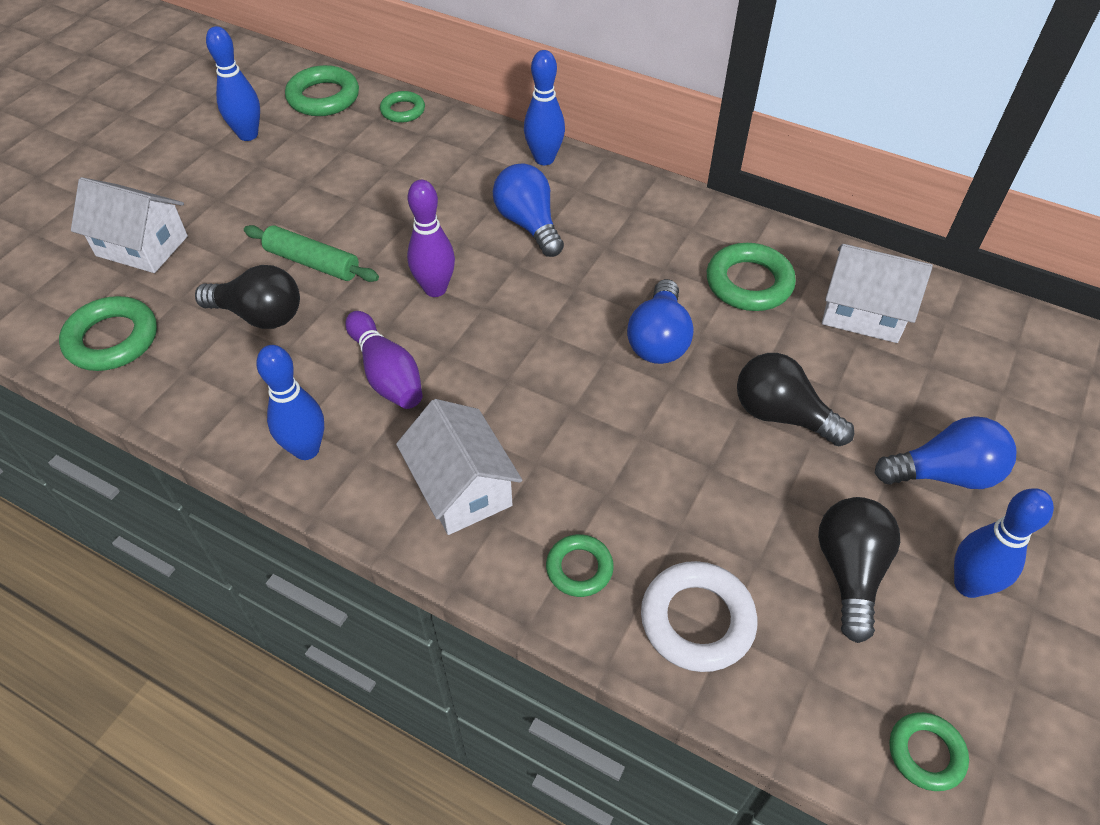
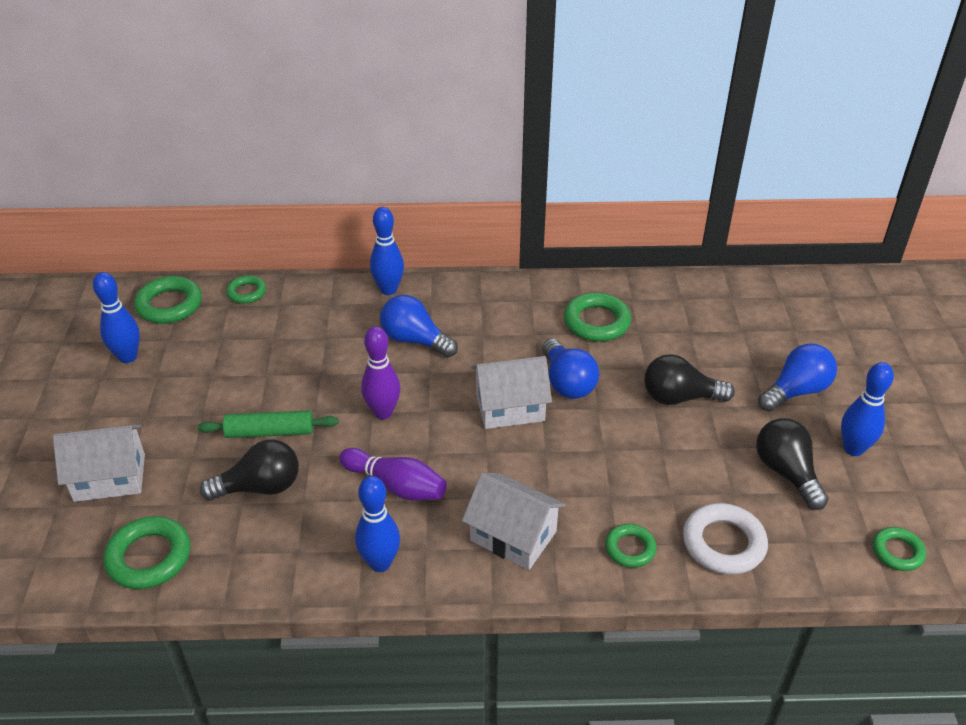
camera: 30 degrees left, 10 degrees down
white house [822,244,933,343] -> white house moved to [471,356,552,429]

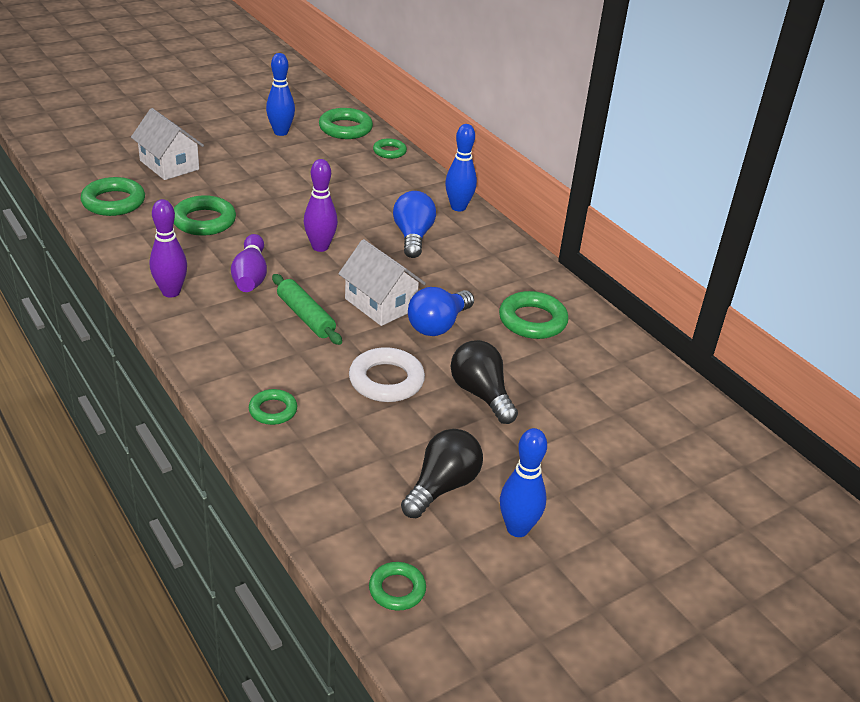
camera: 55 degrees right, 5 degrees down
green rolling pin [198,410,338,438] -> green rolling pin moved to [272,274,342,345]
black light bulb [200,439,299,500] -> green ring [174,195,236,236]
blue bowling pin [355,476,400,572] -> purple bowling pin [150,199,187,298]
white house [462,473,566,570] -> none
white ring [683,503,768,575] -> white ring moved to [349,347,425,402]
blue light bulb [758,344,837,412] -> none

